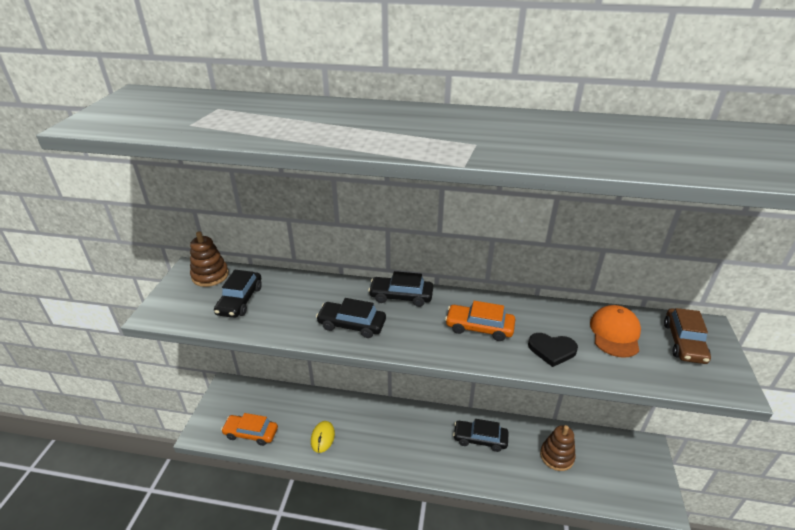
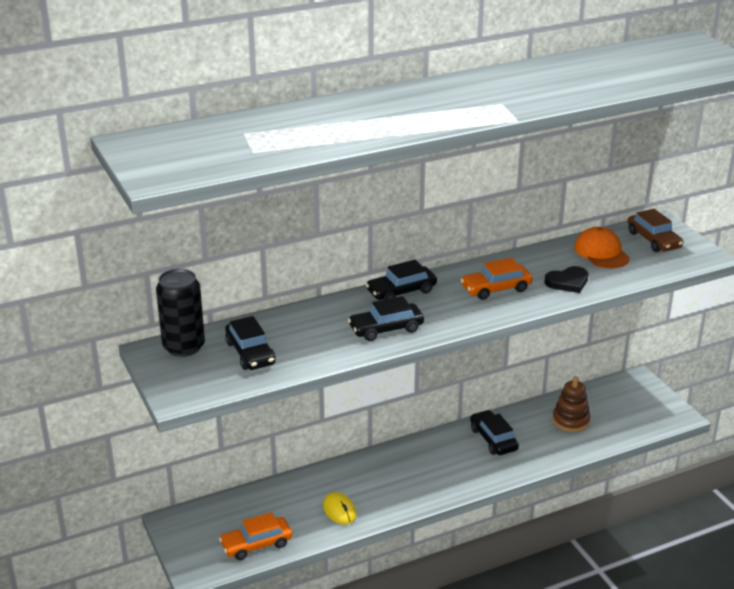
camera: 35 degrees left, 5 degrees down
brown stacking toy [190,231,229,287] -> black can [156,269,205,357]
black car [453,419,509,452] -> black car turned 90 degrees clockwise [470,410,519,455]

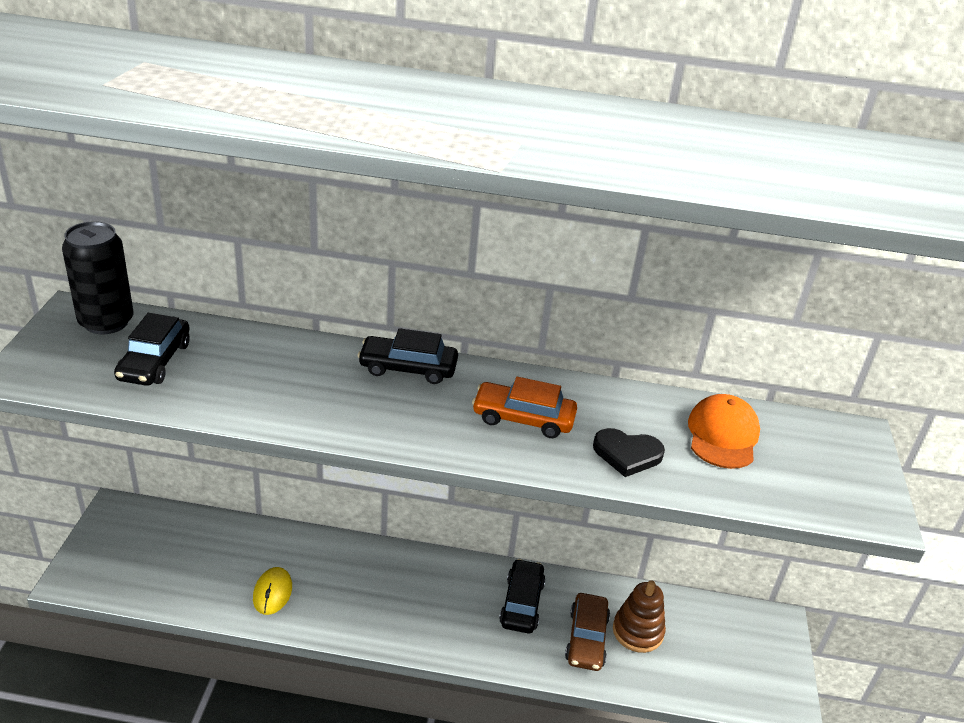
camera: 30 degrees right, 5 degrees up
orange car [219,512,292,560] -> none
black car [348,296,424,341] -> none
brown car [628,209,683,252] -> brown car moved to [565,593,610,671]

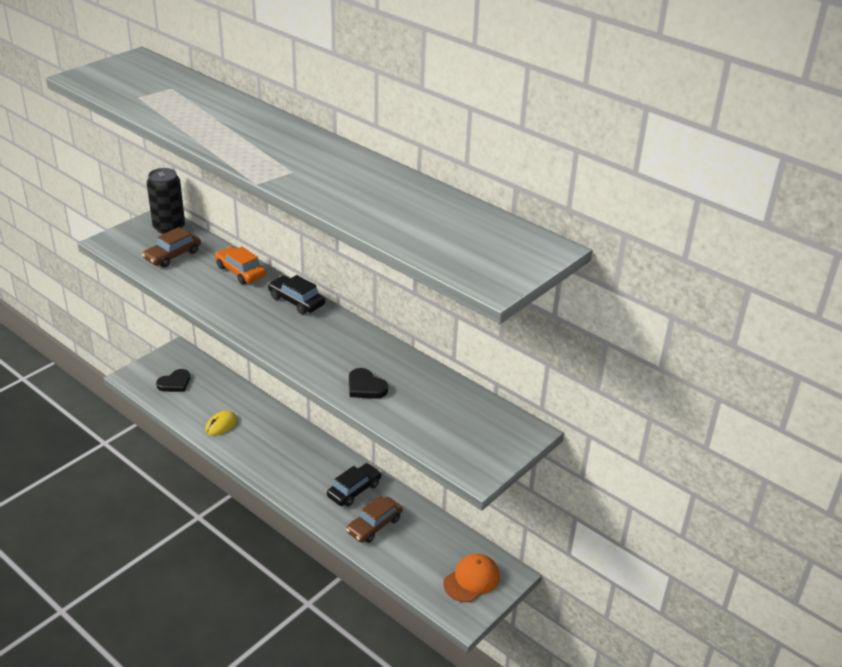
camera: 35 degrees right, 0 degrees up
black car [114,313,190,386] -> brown car [142,227,201,267]
orange car [472,377,577,438] -> orange car moved to [215,246,266,284]
brown stacking toy [613,580,666,653] -> none
orange cap [688,394,760,469] -> orange cap moved to [443,554,500,602]
none -> black heart [156,369,190,392]

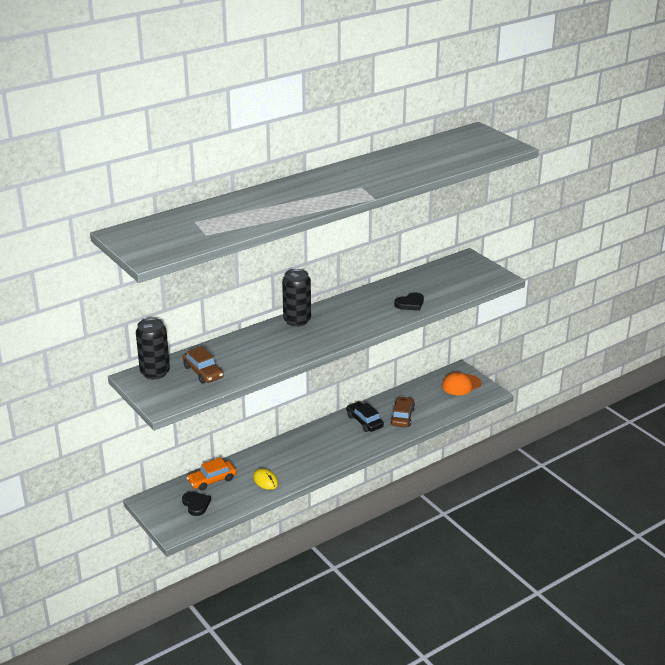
camera: 75 degrees left, 5 degrees down
orange car [215,246,266,284] -> orange car moved to [186,458,237,491]
black car [268,275,325,314] -> black can [282,269,311,327]
brown car [346,495,402,543] -> brown car turned 135 degrees counterclockwise [390,397,415,428]
orange cap [443,554,500,602] -> orange cap turned 90 degrees counterclockwise [442,372,481,395]

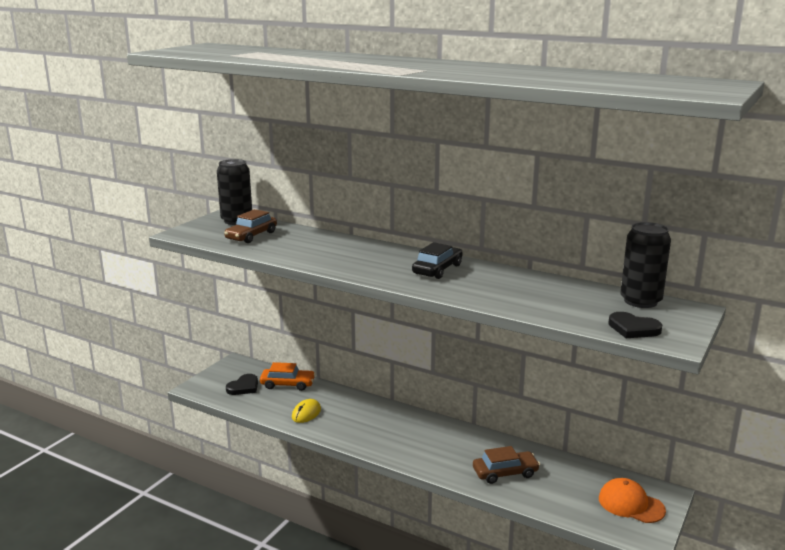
camera: 65 degrees right, 10 degrees down
orange car [186,458,237,491] -> orange car turned 150 degrees clockwise [260,362,315,391]
black can [282,269,311,327] -> black can moved to [620,222,671,308]
black car [346,402,384,432] -> black car moved to [412,242,463,279]
black heart [394,292,424,311] -> black heart moved to [608,312,662,338]

